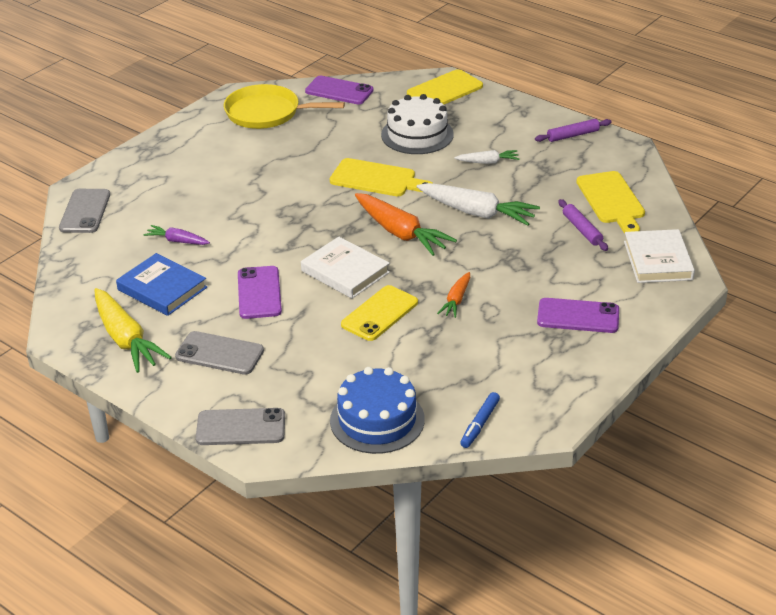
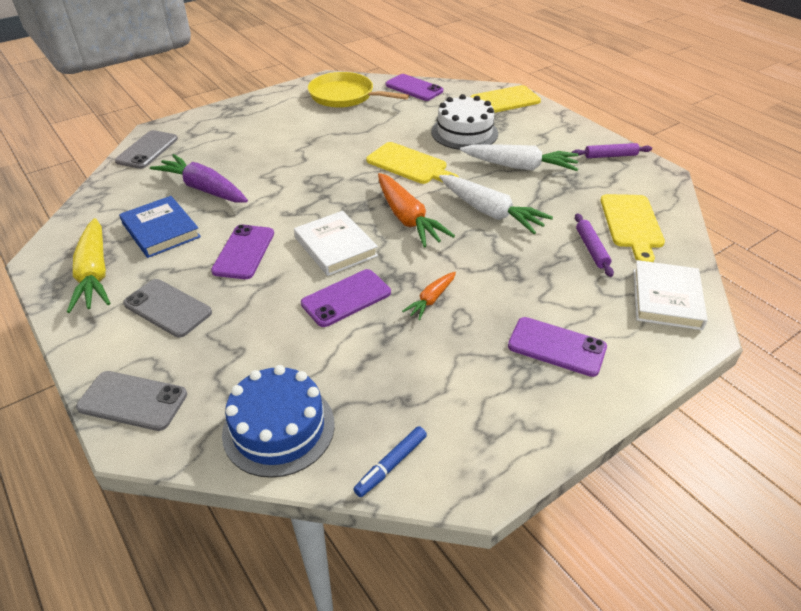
camera: 15 degrees right, 5 degrees up
purple carrot [143,225,210,245] -> purple carrot [150,154,248,203], size x1.88
yellow phone [341,285,418,341] -> purple phone [301,269,391,327]
white carrot [454,150,519,164] -> white carrot [460,144,579,171], size x1.88

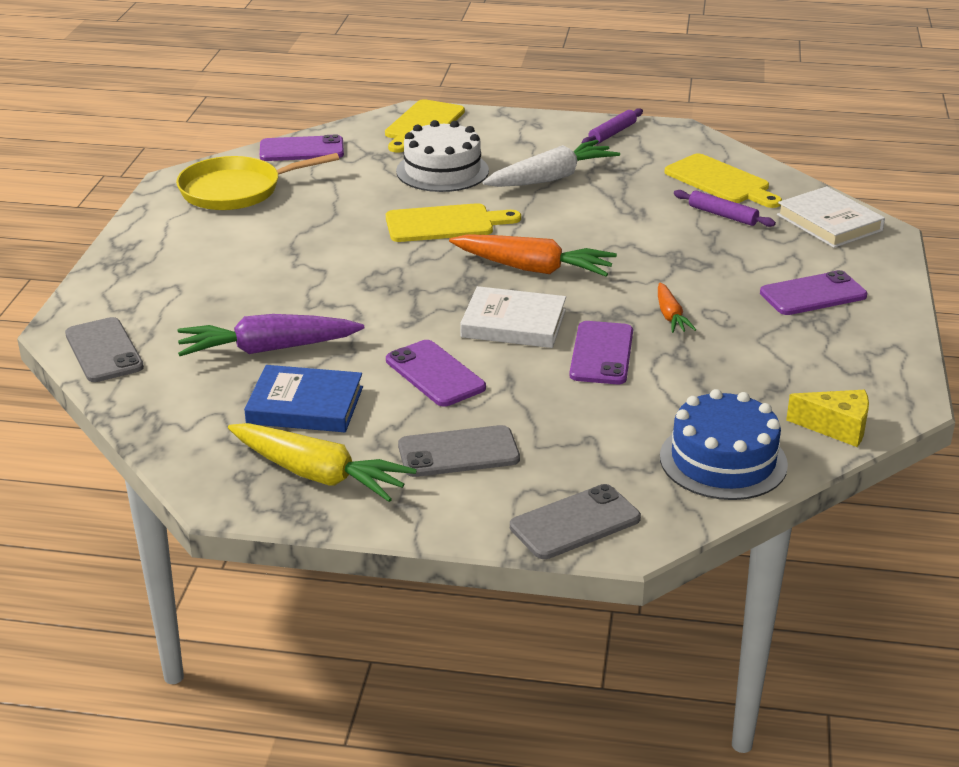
camera: 45 degrees left, 10 degrees down
blue marker [353,426,427,497] -> yellow cheese [786,390,869,447]
white carrot [439,175,553,234] -> none

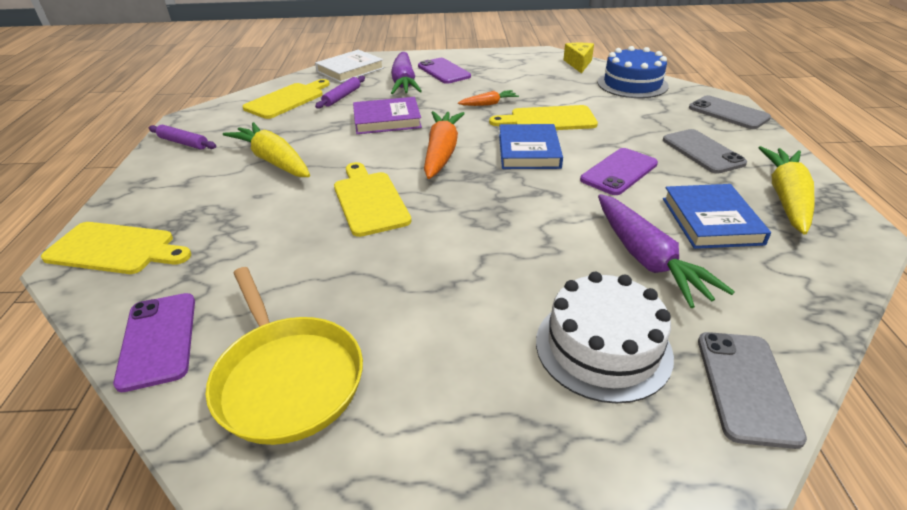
camera: 100 degrees left, 5 degrees up
grey phone [65,317,144,382] -> grey phone turned 45 degrees counterclockwise [698,332,807,449]
white cake [396,120,489,192] -> white cake moved to [536,272,674,404]
white book [460,286,566,348] -> blue book [499,124,563,169]
white carrot [483,140,620,187] -> yellow carrot [223,122,310,177]
purple phone [569,321,633,384] -> yellow cutting board [489,105,598,130]
none -> purple book [353,97,422,134]
none -> purple carrot [391,52,422,94]

